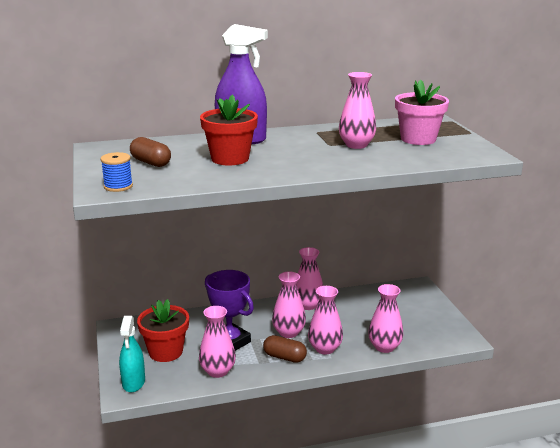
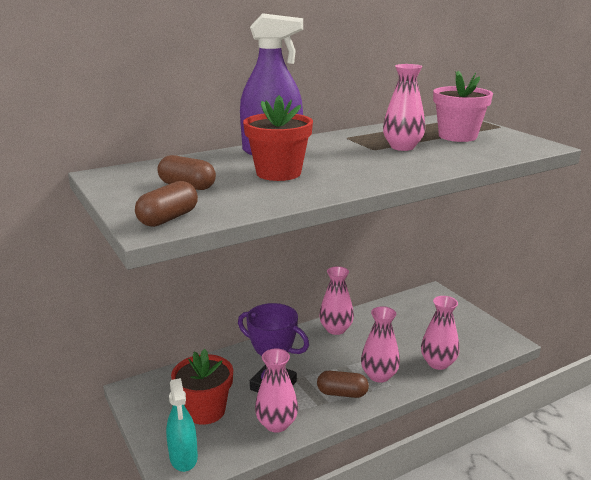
camera: 15 degrees left, 0 degrees up
blue spool [101,152,133,192] -> brown capsule [135,181,198,227]
pink vase [272,271,306,338] -> none

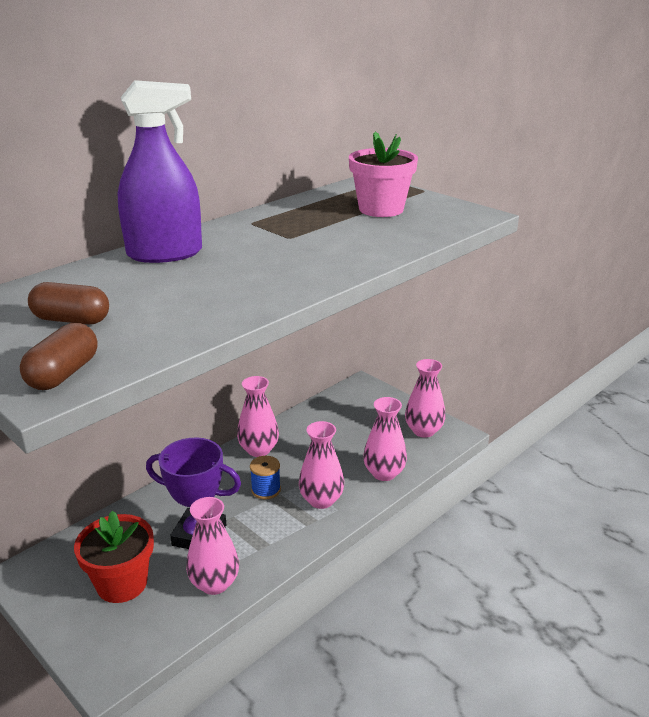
camera: 15 degrees left, 5 degrees up
turquoise spray bottle [166,378,198,472] -> none
red flower pot [243,95,313,181] -> none
brown capsule [317,371,369,398] -> none
pink vase [383,64,425,151] -> pink vase moved to [405,359,445,438]
none -> blue spool [250,456,281,499]

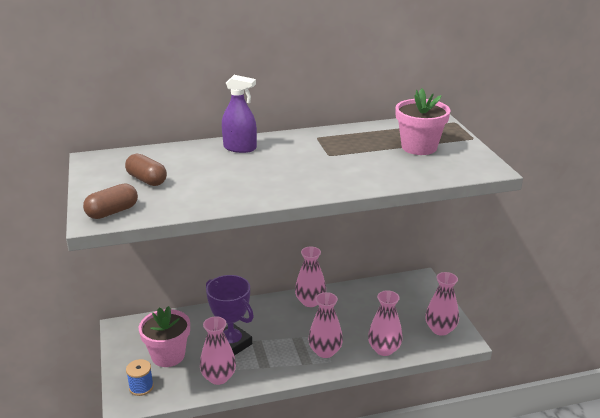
camera: 30 degrees right, 0 degrees up
red flower pot [74,511,154,603] -> pink flower pot [139,306,190,367]
purple spray bottle [118,80,202,263] -> purple spray bottle [222,75,257,153], size x0.66
blue spool [250,456,281,499] -> blue spool moved to [126,359,154,396]

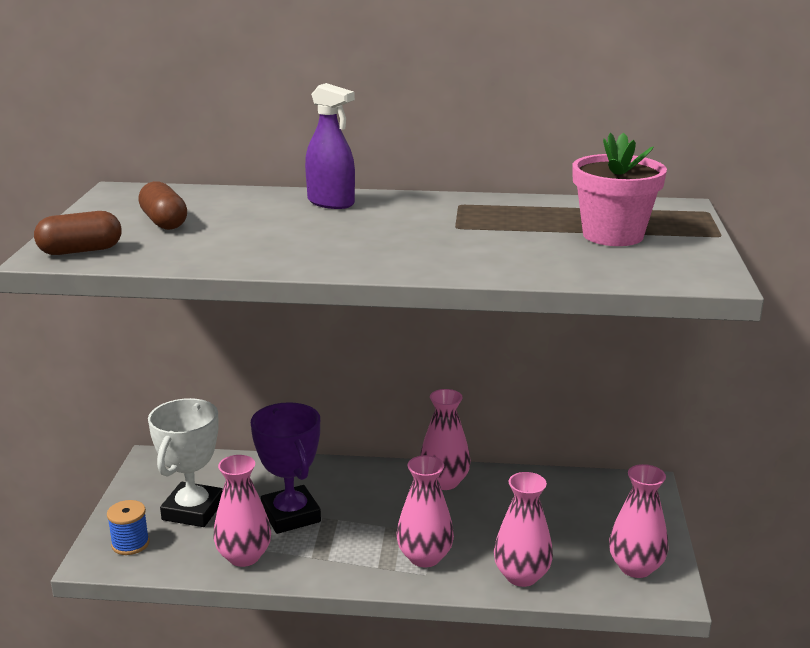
camera: 20 degrees right, 5 degrees down
pink flower pot [139,306,190,367] -> white trophy [148,398,223,527]

